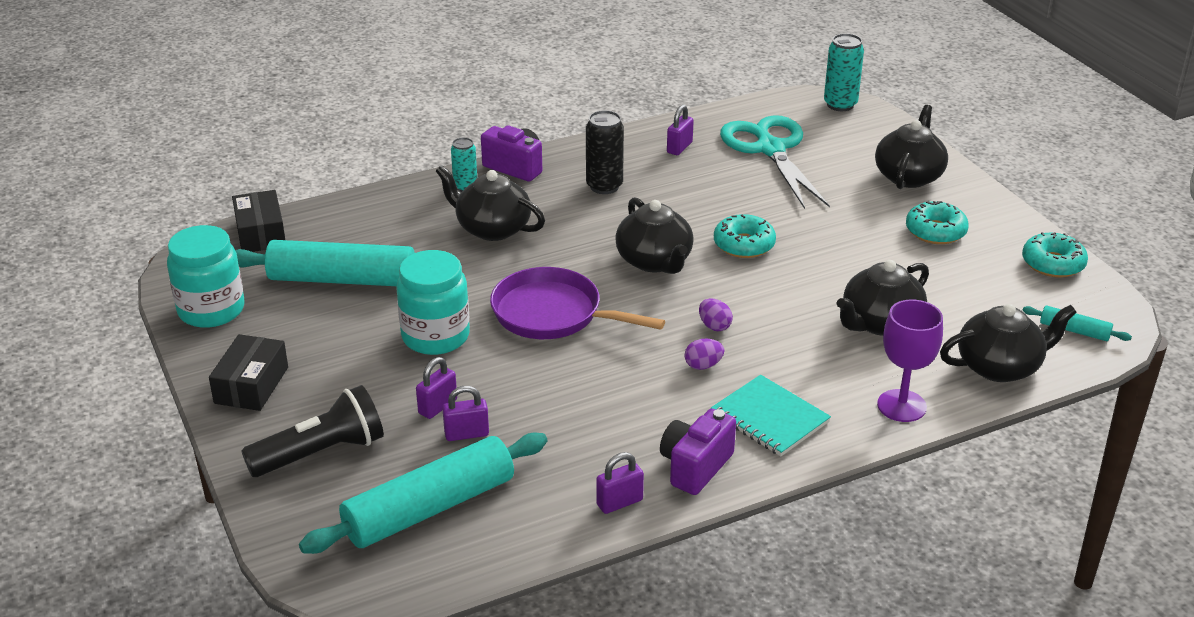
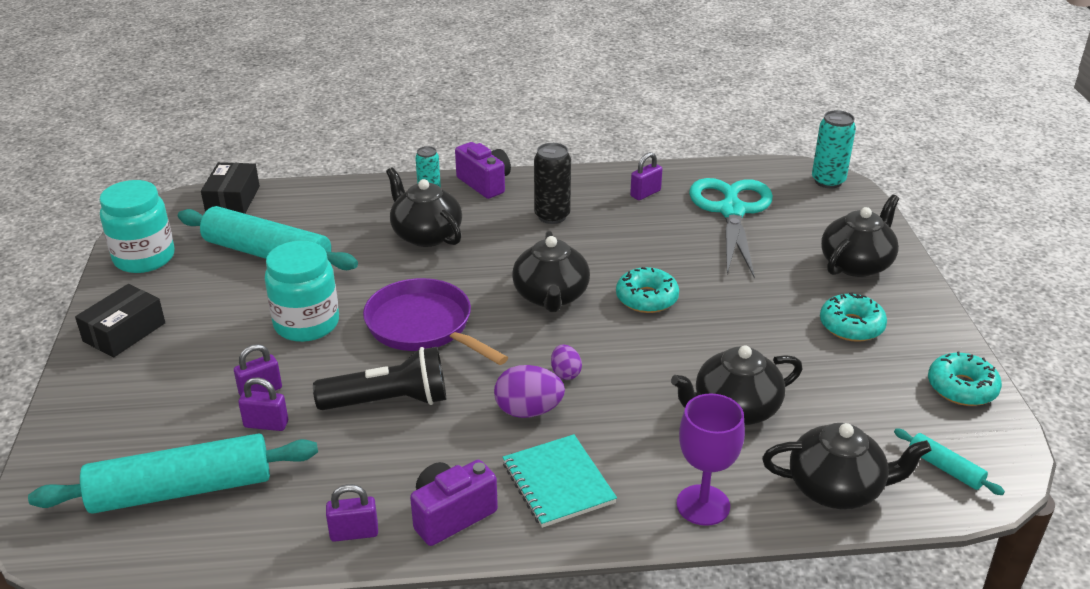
camera: 20 degrees right, 0 degrees up
black flashlight [241,385,384,477] -> black flashlight moved to [313,347,446,410]
purple egg [684,338,724,370] -> purple egg [494,365,565,418], size x1.67

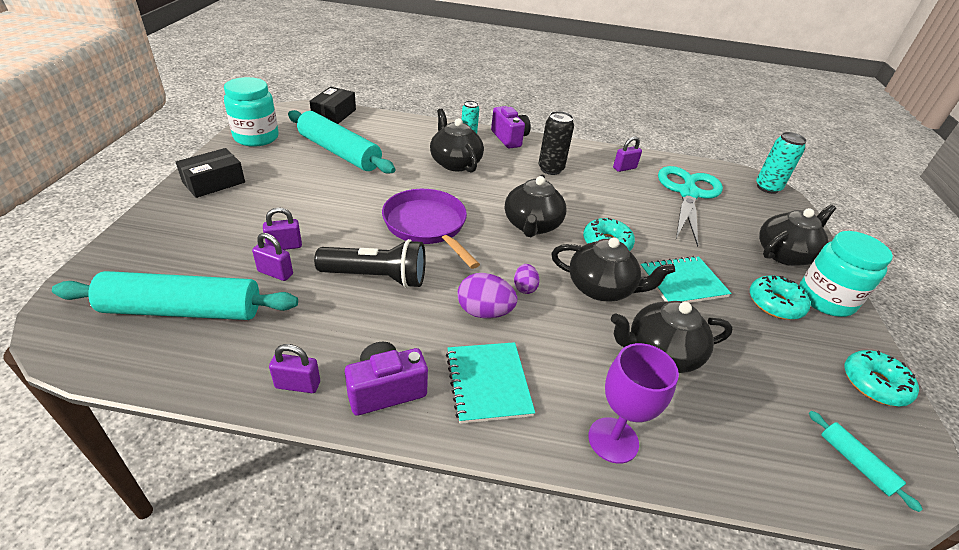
camera: 10 degrees right, 5 degrees up
turquoise jar [265,241,339,342] -> turquoise jar moved to [799,231,893,317]
black teapot [762,423,932,510] -> black teapot moved to [551,237,675,302]
none -> turquoise notebook [640,256,731,303]

